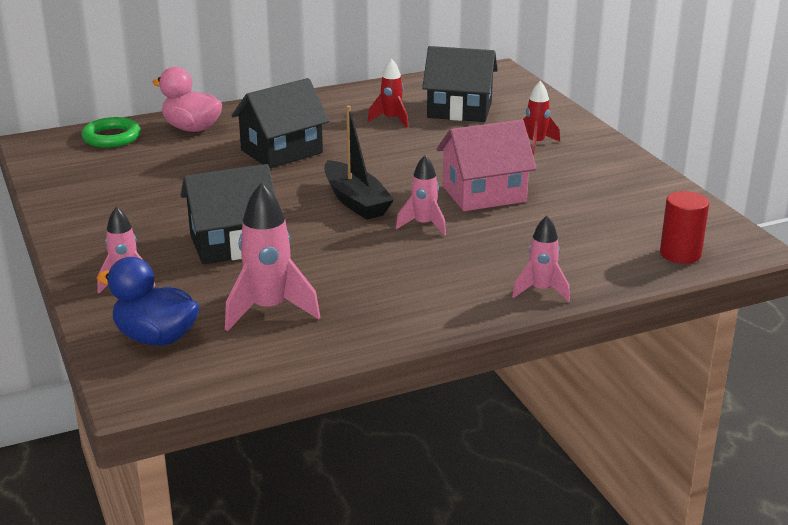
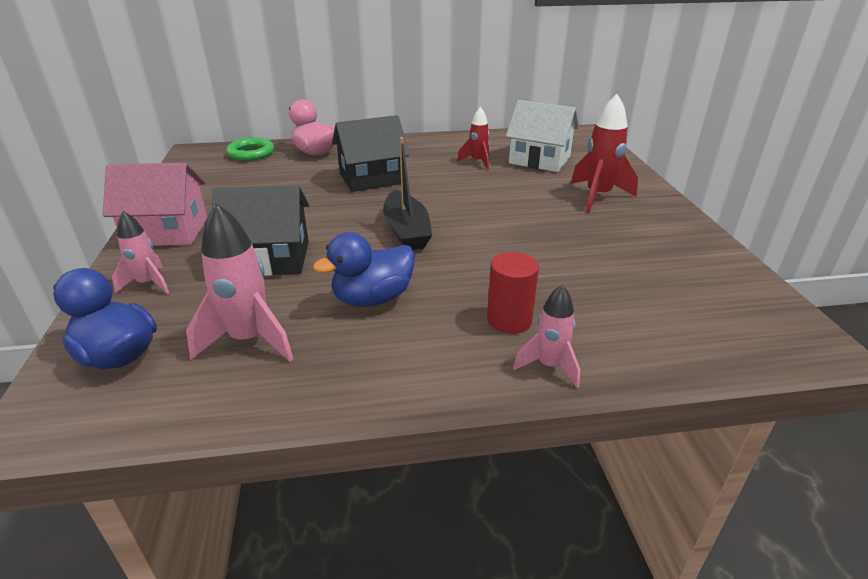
camera: 15 degrees right, 5 degrees up
pink rocket [396,155,446,236] -> none
black house [422,46,498,122] -> white house [506,100,579,172]
pink house [436,119,537,211] -> pink house moved to [103,163,207,246]
red rocket [523,81,560,155] -> red rocket [571,94,638,212], size x1.62
red cylinder [660,191,709,264] -> red cylinder moved to [487,252,539,334]
none -> blue duck [313,232,415,307]

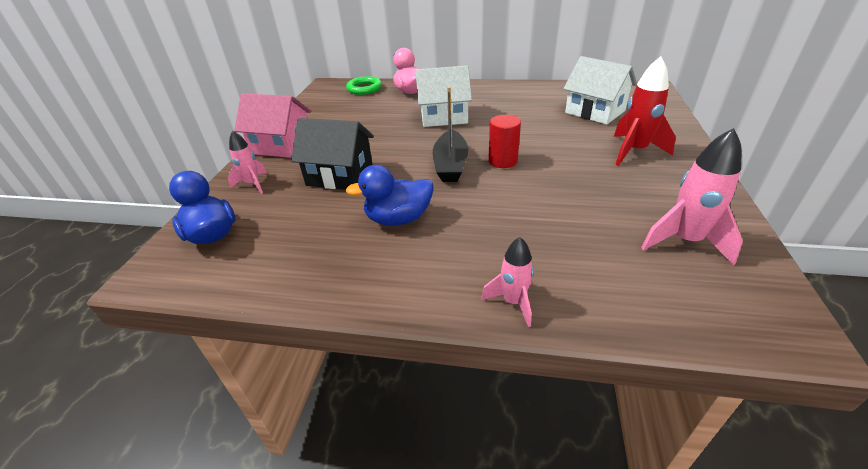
camera: 20 degrees right, 5 degrees up
pink rocket [186,203,294,362] -> pink rocket moved to [641,128,743,265]
black house [332,115,409,192] -> white house [415,65,472,127]
red rocket [457,107,490,170] -> none
red cylinder [487,252,539,334] -> red cylinder moved to [488,115,521,168]

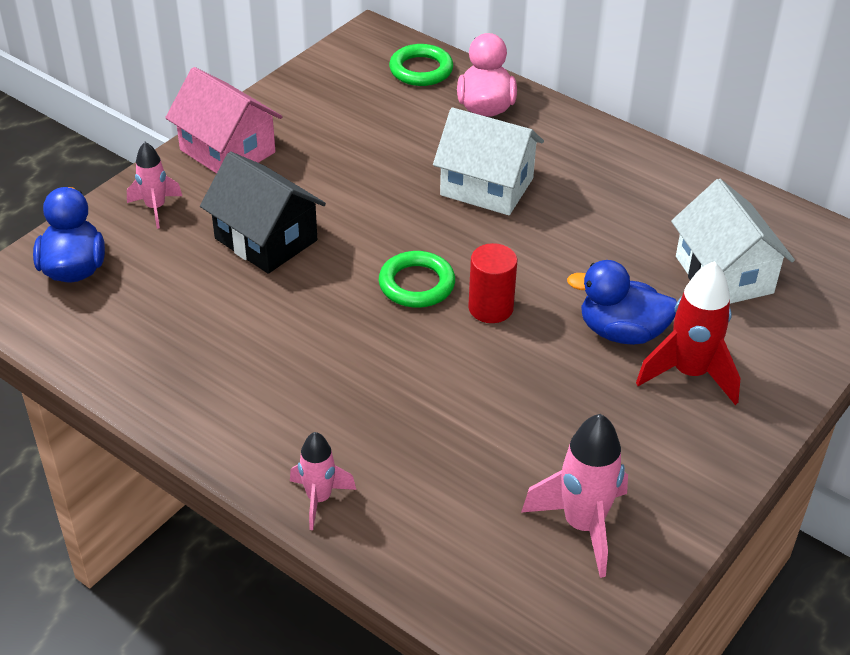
camera: 25 degrees right, 5 degrees up
blue duck [346,165,433,225] -> blue duck moved to [567,260,677,345]
black boat [433,87,468,182] -> green ring [379,251,455,308]

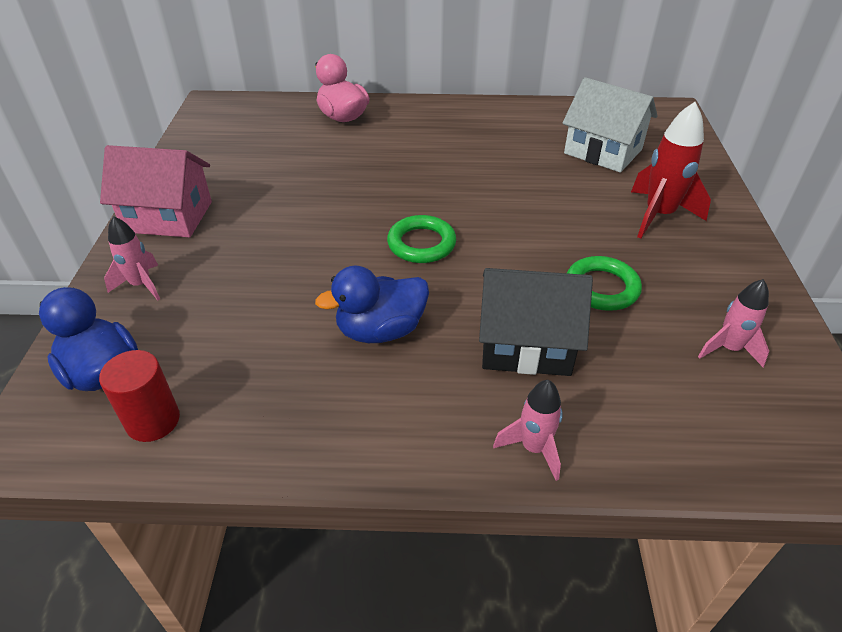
camera: 35 degrees left, 0 degrees up
black house [200,152,326,274] -> black house moved to [479,268,593,376]
green ring [389,44,453,86] -> green ring moved to [567,256,642,311]
white house [433,107,544,215] -> none
red cylinder [468,243,518,323] -> red cylinder moved to [99,350,180,442]
pink rocket [521,414,628,578] -> pink rocket [698,279,769,368], size x0.62
blue duck [567,260,677,345] -> blue duck moved to [315,266,429,343]

